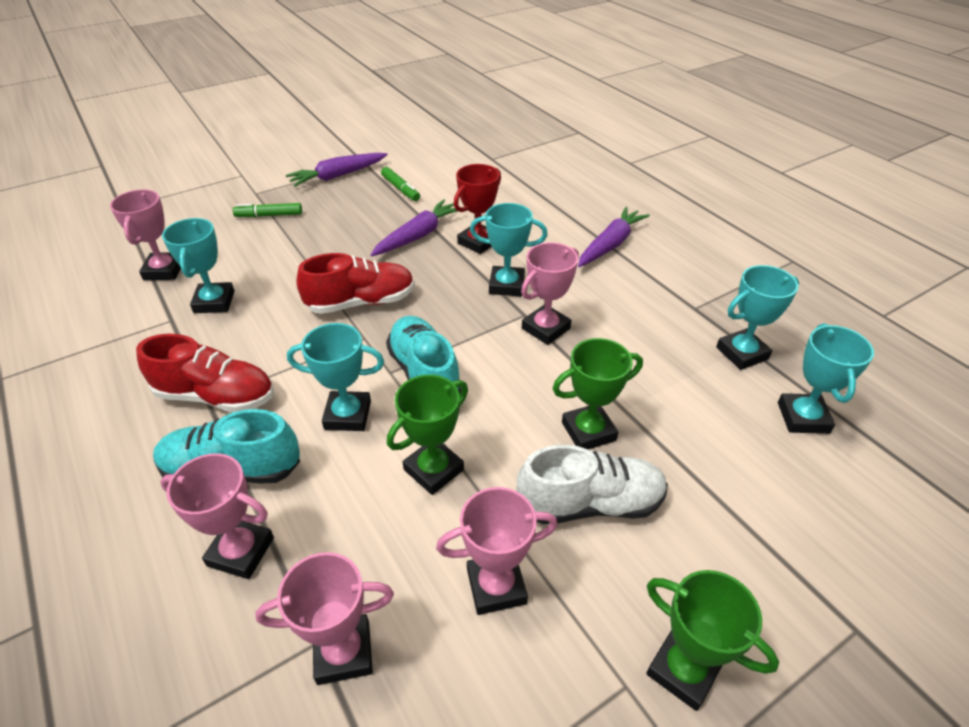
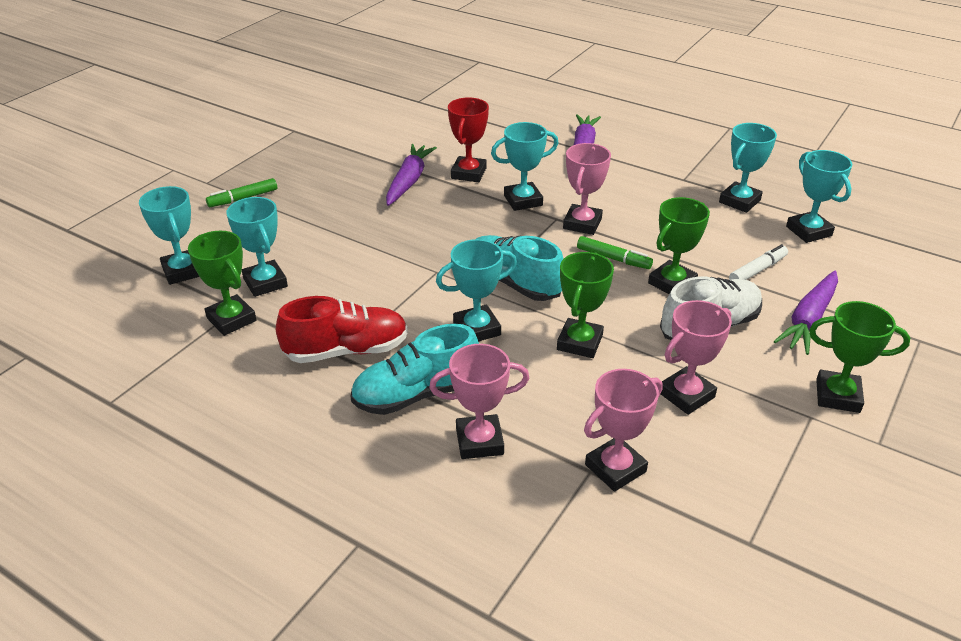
camera: 25 degrees left, 5 degrees down
pink trophy [110,189,181,280] -> turquoise trophy [139,186,200,285]
purple carrot [286,153,388,187] -> purple carrot moved to [774,271,838,355]
red shoe [296,253,415,314] -> none
green marker [381,167,420,201] -> green marker moved to [577,236,653,269]
none -> green trophy [188,231,256,336]
none -> white marker [729,244,788,280]

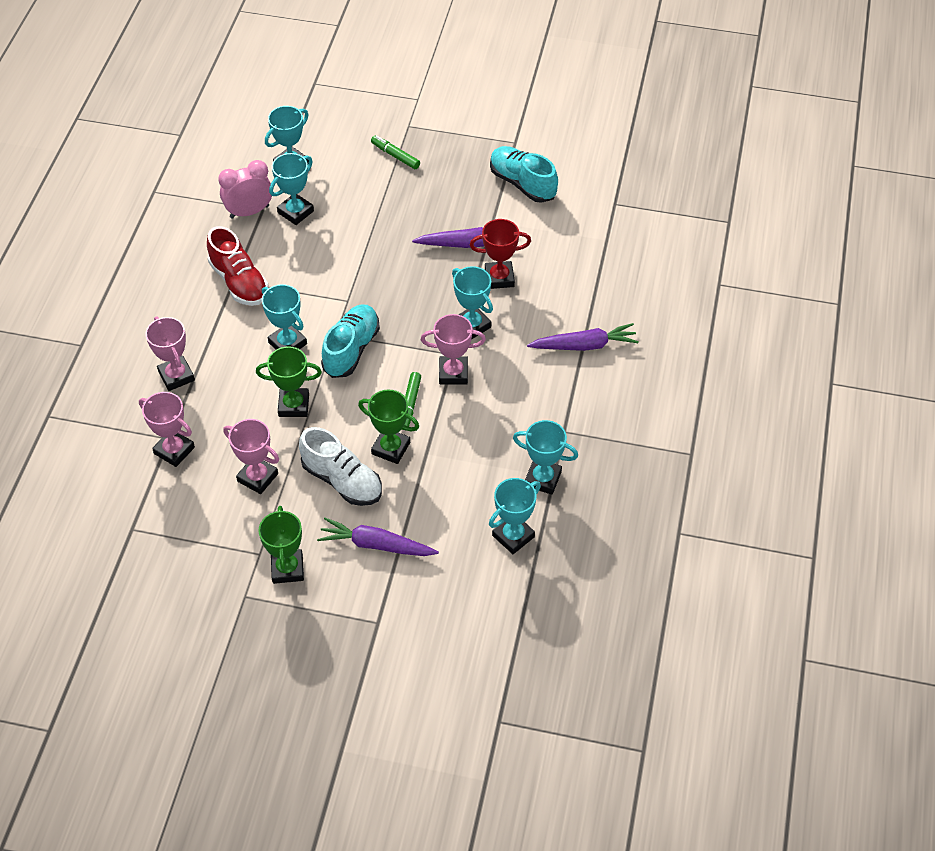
camera: 70 degrees right, 15 degrees up
green trophy [188,231,256,336] -> pink clock [218,160,272,219]
turquoise shoe [350,324,479,415] -> turquoise shoe moved to [490,146,558,203]
white marker [729,244,788,280] -> none

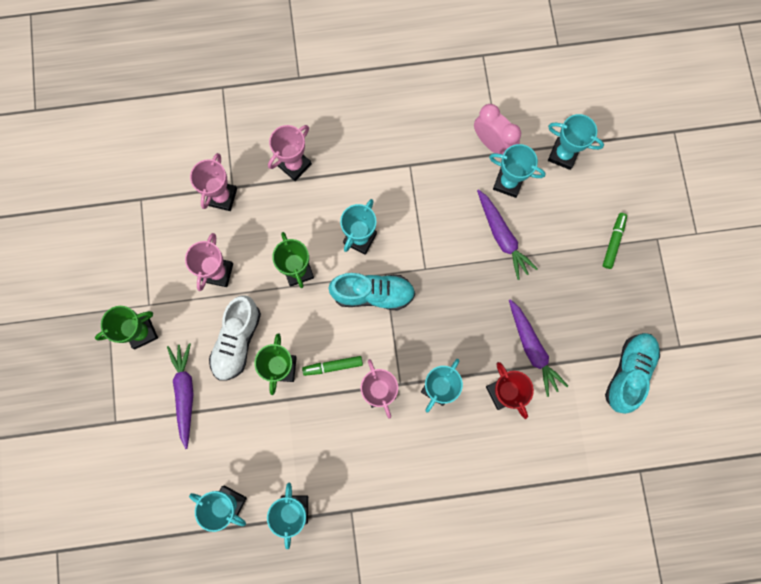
camera: 70 degrees right, 25 degrees up
red shoe [207,226,268,306] -> none
purple carrot [527,323,639,351] -> purple carrot moved to [477,189,538,280]

